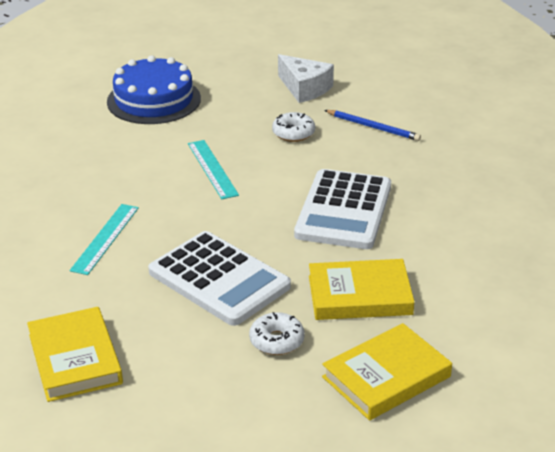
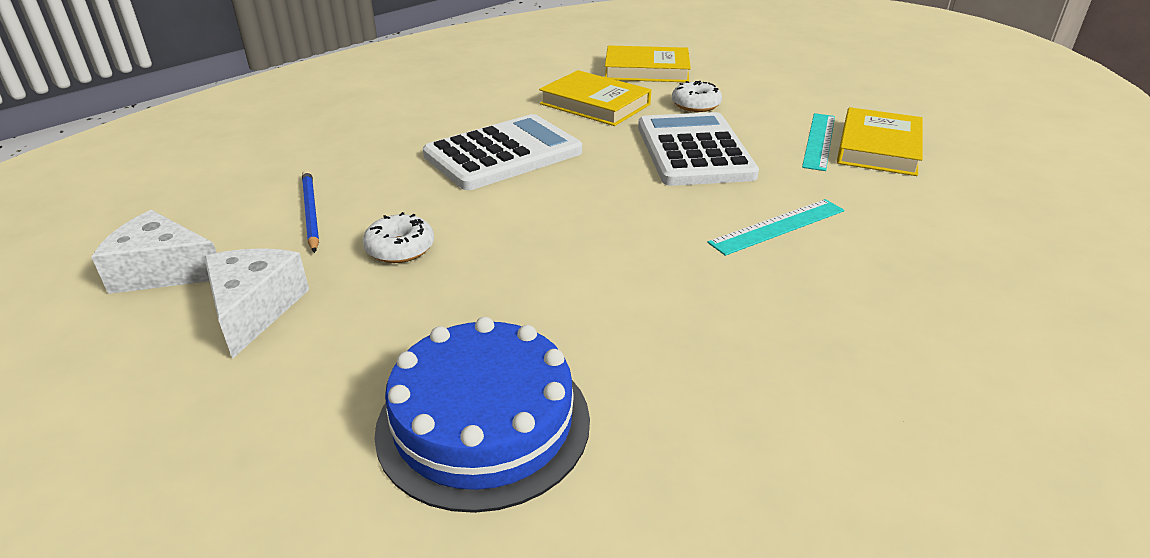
camera: 140 degrees left, 0 degrees up
turquoise ruler [188,140,239,199] -> turquoise ruler moved to [802,113,835,171]
none -> white cheese [91,210,217,294]

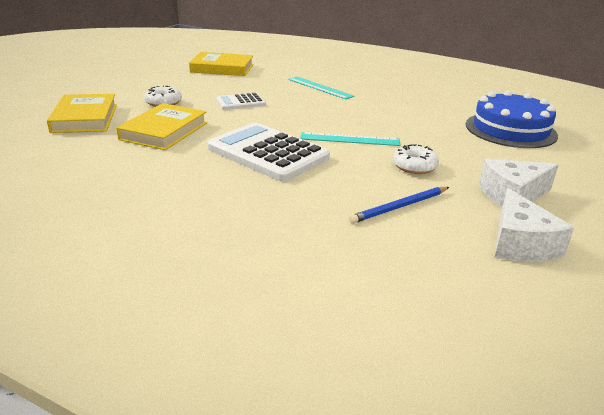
camera: 105 degrees left, 5 degrees down
white calculator [638,112,759,186] -> white calculator [216,93,266,110], size x0.51
turquoise ruler [802,113,835,171] -> turquoise ruler moved to [300,132,401,146]

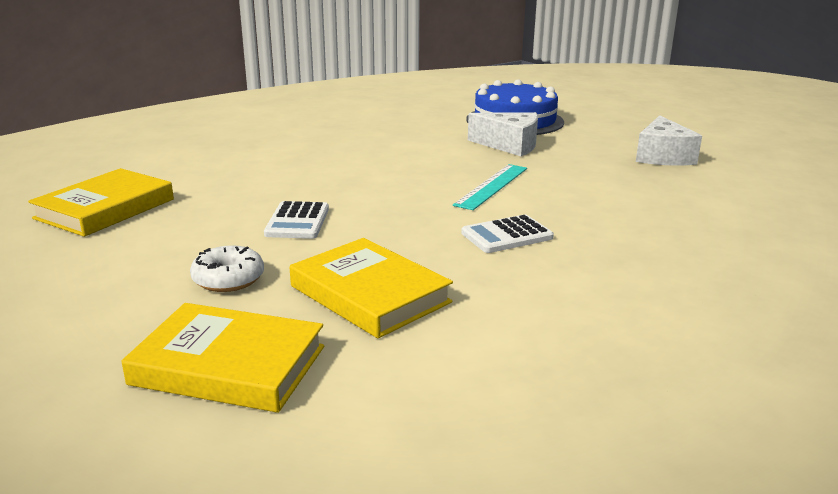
camera: 65 degrees left, 5 degrees down
white calculator [207,123,330,182] -> white calculator [461,215,554,253], size x0.51
turquoise ruler [288,77,354,99] -> none
blue pencil [349,187,449,224] -> none
white donut [393,144,439,174] -> none
white cheese [495,188,574,262] -> white cheese moved to [468,112,538,156]

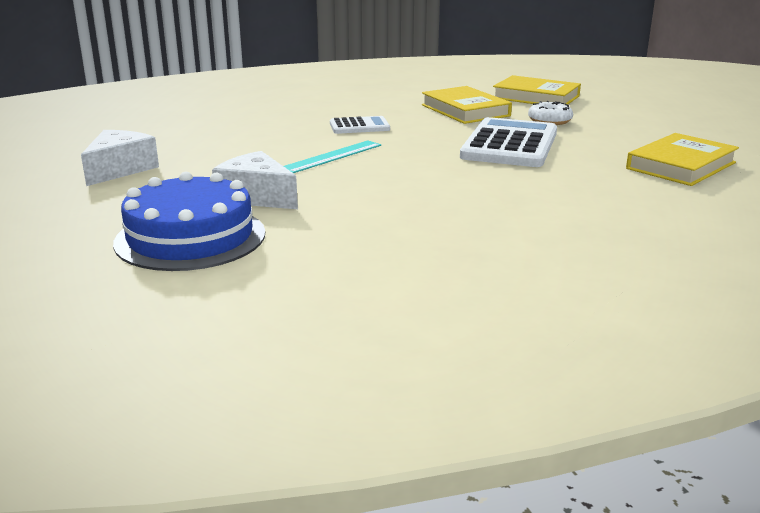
camera: 165 degrees left, 0 degrees up
white calculator [264,201,329,239] -> white calculator [460,117,557,167], size x1.95

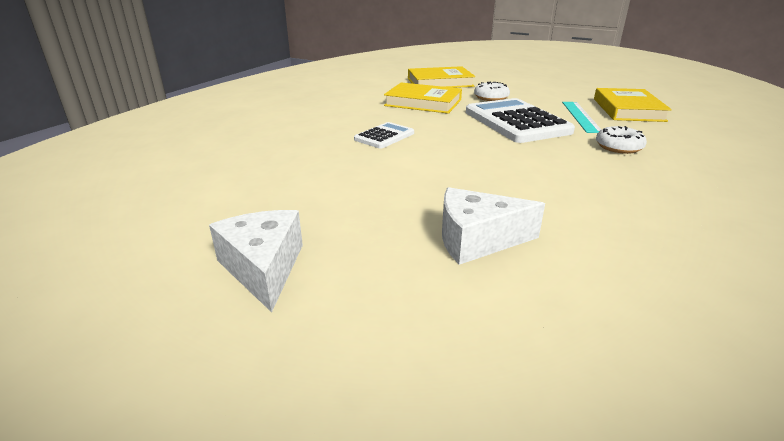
camera: 40 degrees left, 5 degrees up
blue cake [113,172,265,271] -> none
turquoise ruler [284,140,381,173] -> turquoise ruler moved to [562,102,601,133]
none -> white donut [596,126,647,154]

